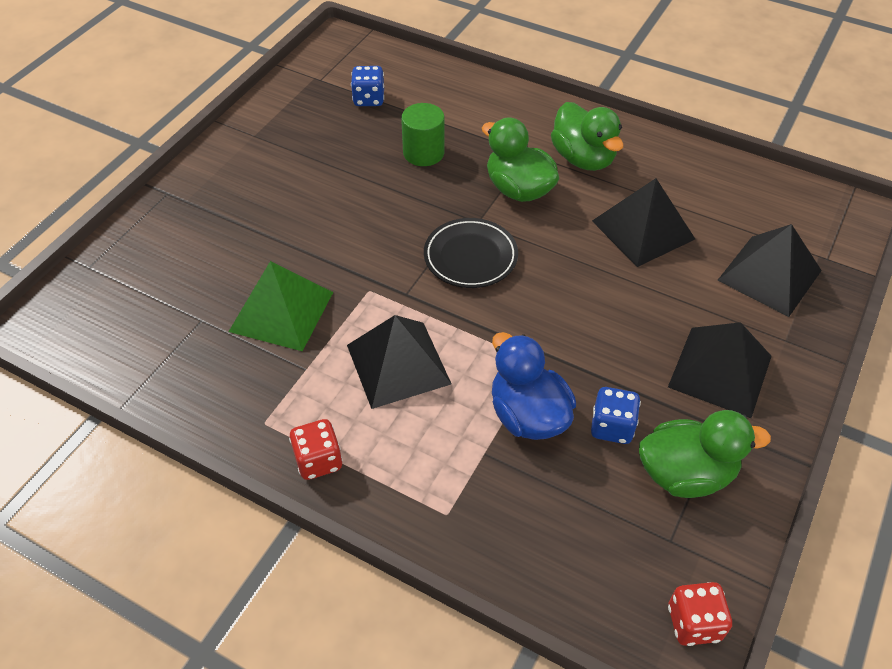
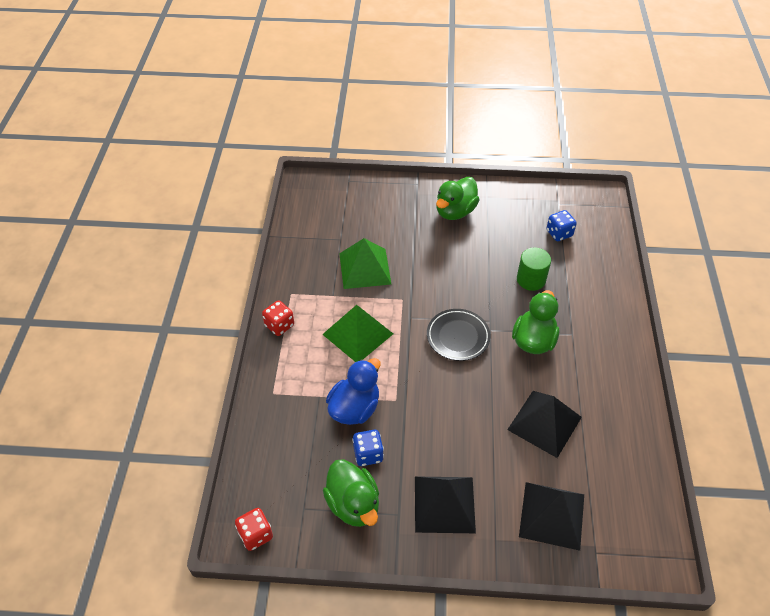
camera: 65 degrees right, 0 degrees up
black pyramid [347,315,451,409] -> green pyramid [322,305,393,362]
green duck [551,102,623,171] -> green duck moved to [436,177,480,220]

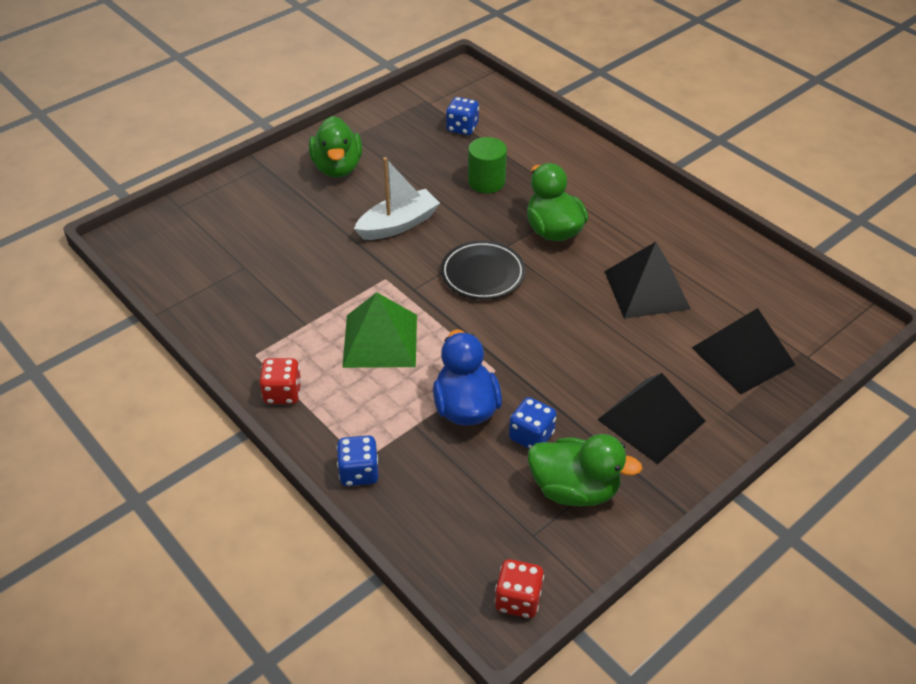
camera: 45 degrees left, 5 degrees down
green pyramid [339,238,391,289] -> none
none -> blue dice [337,435,379,486]
none -> white boat [354,157,440,240]

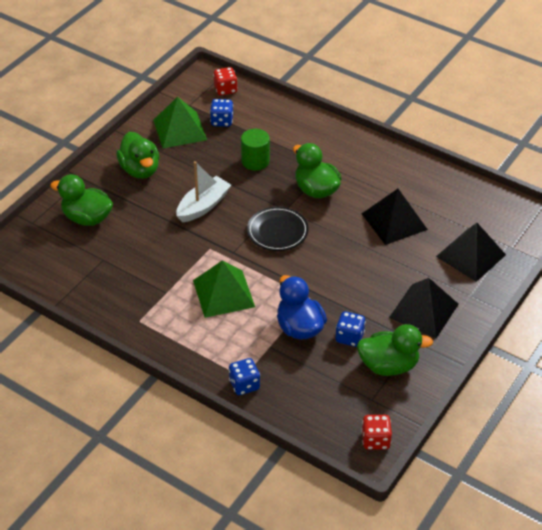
camera: 15 degrees left, 0 degrees up
red dice [259,358,302,404] -> red dice moved to [213,67,238,95]
none -> green duck [50,174,113,226]
none -> green pyramid [153,97,207,148]

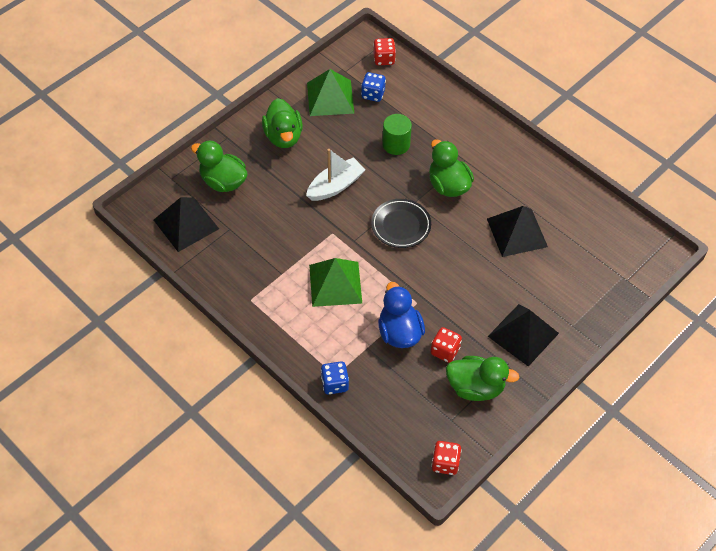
camera: 10 degrees right, 10 degrees up
blue dice [336,311,366,347] -> red dice [431,327,462,363]
black pyramid [436,223,506,282] -> black pyramid moved to [154,197,219,252]

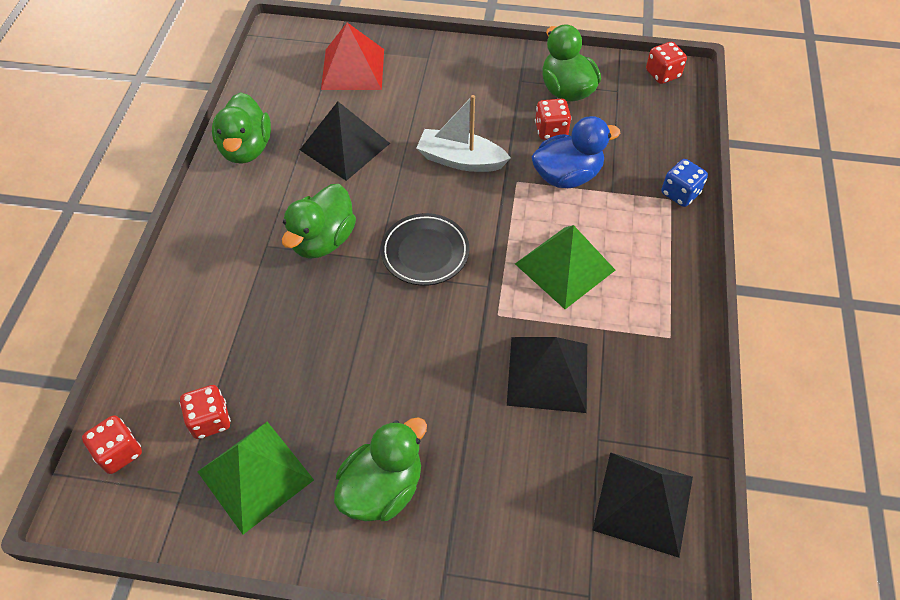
camera: 125 degrees left, 0 degrees up
green duck [191,140,248,192] -> green duck moved to [212,92,271,164]
white boat [306,149,366,201] -> white boat moved to [416,95,511,172]
blue dice [361,72,386,102] -> red dice [180,385,231,439]
blue duck [378,282,425,348] -> blue duck turned 150 degrees counterclockwise [531,116,620,188]
green cylinder [382,114,412,155] -> none
black pyramid [488,304,559,367] -> black pyramid moved to [507,337,587,413]
none -> red pyramid [321,23,384,90]

